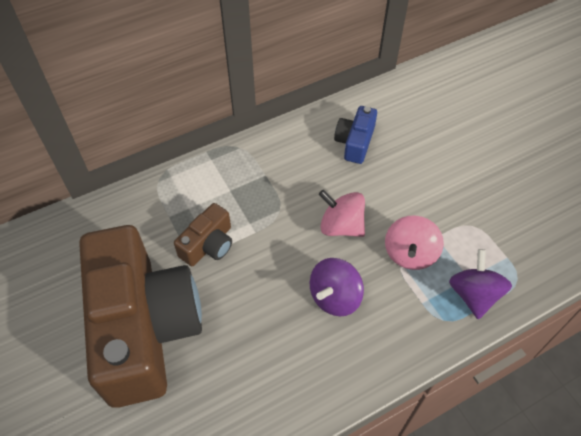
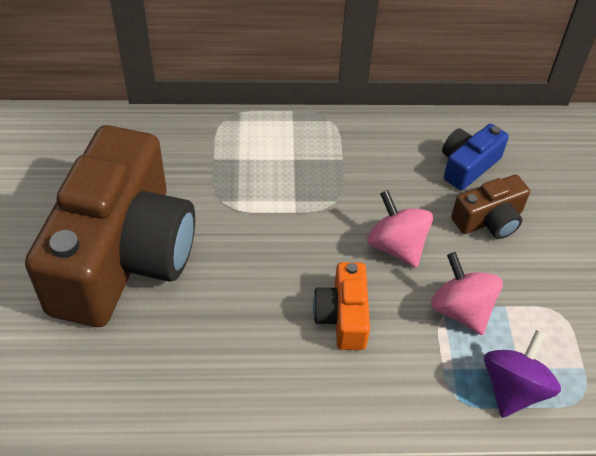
camera: 25 degrees right, 5 degrees down
brown camera [174,203,232,266] -> brown camera moved to [451,175,530,239]
purple spinning top [310,258,364,316] -> orange camera [313,262,370,350]
pink spinning top [385,215,444,270] -> pink spinning top turned 105 degrees clockwise [431,252,503,335]

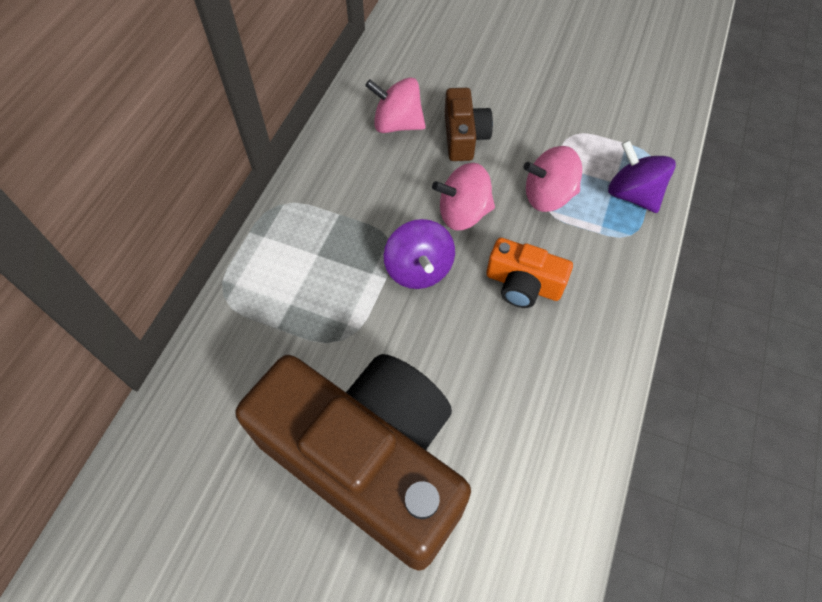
camera: 65 degrees left, 10 degrees up
blue camera [442,124,509,191] -> pink spinning top [365,77,426,133]
none -> purple spinning top [384,219,455,289]

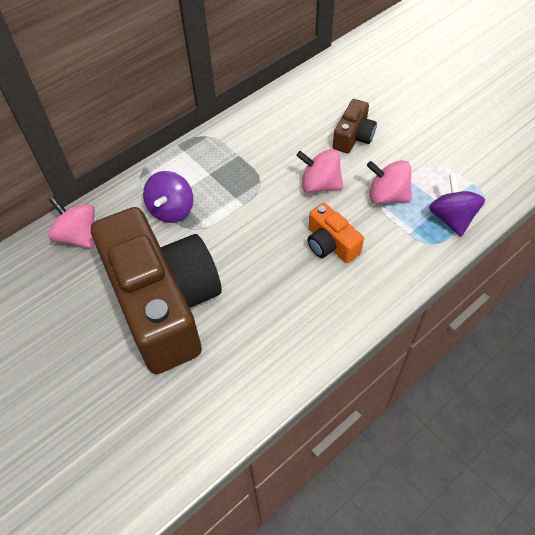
camera: 30 degrees right, 5 degrees down
pink spinning top [365,77,426,133] -> pink spinning top moved to [48,196,95,249]
purple spinning top [384,219,455,289] -> purple spinning top moved to [143,171,193,223]

